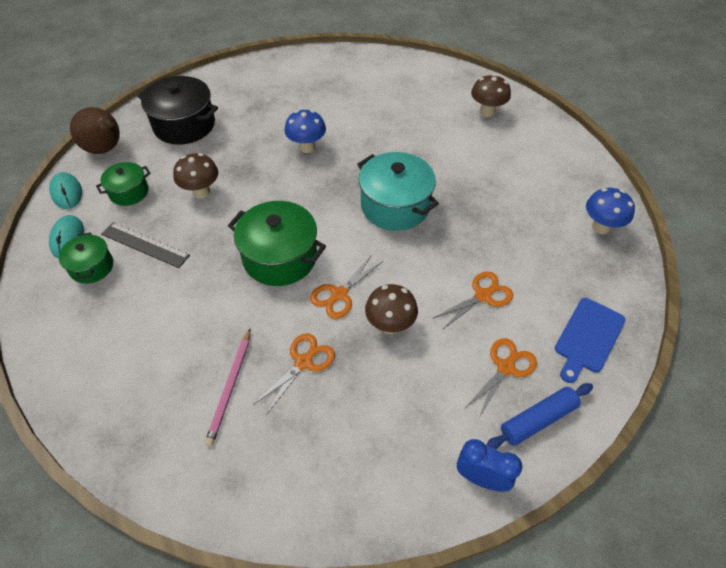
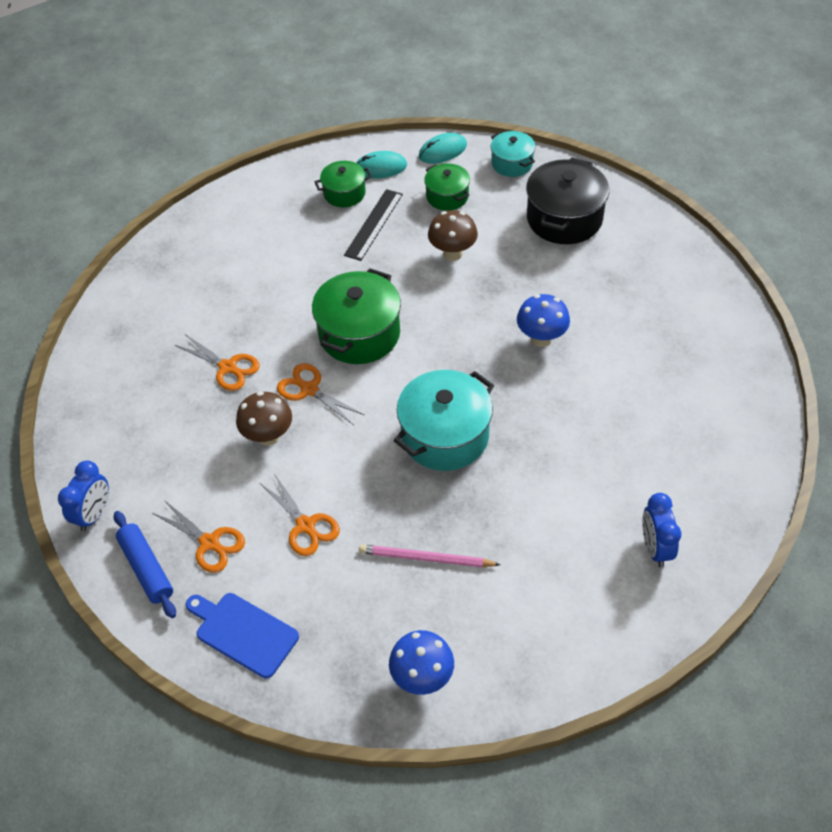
camera: 90 degrees right, 0 degrees up
brown pear [70,107,120,154] -> turquoise pot [491,131,535,177]
pink pencil [205,329,251,446] -> pink pencil moved to [359,544,500,568]
brown mushroom [471,74,511,117] -> blue clock [642,493,681,567]

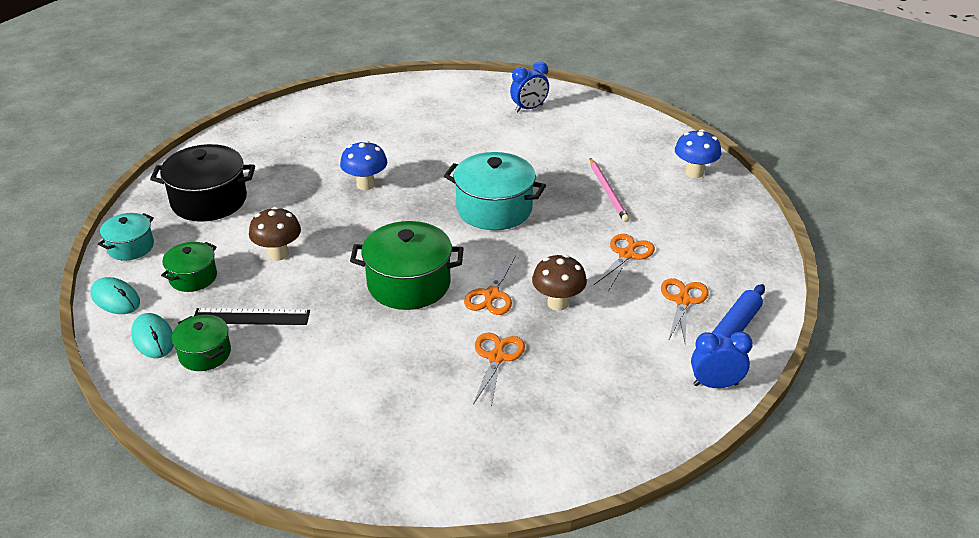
camera: 115 degrees left, 15 degrees down
blue cutting board [186,593,299,679] -> none

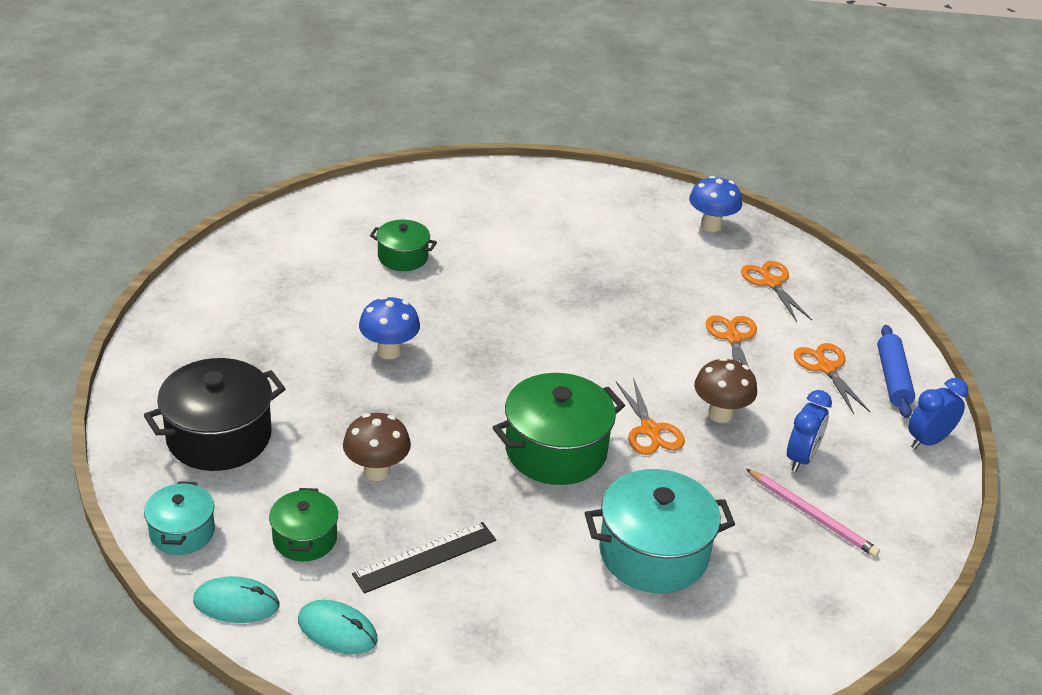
camera: 35 degrees left, 0 degrees up
green pot [172,315,231,371] -> green pot moved to [370,220,437,271]
turquoise pot [444,152,546,230] -> turquoise pot moved to [585,469,735,593]
orange scissors [473,333,525,407] -> orange scissors moved to [741,261,812,322]
blue clock [510,62,549,112] -> blue clock moved to [787,390,832,472]
pink pencil [590,158,630,222] -> pink pencil moved to [746,469,880,557]

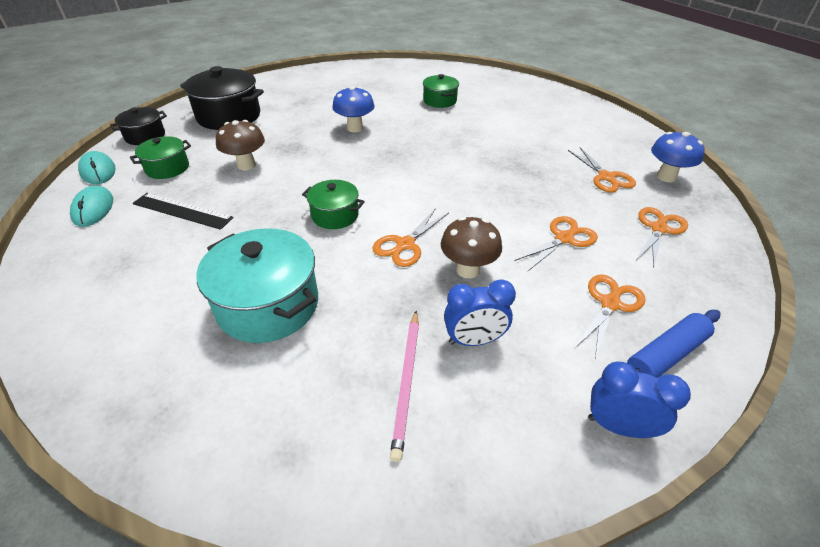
camera: 55 degrees right, 5 degrees up
turquoise pot [144,481,215,555] -> black pot [110,107,167,145]
green pot [493,373,625,485] -> green pot [302,180,365,229], size x0.57
none -> orange scissors [568,147,636,193]

